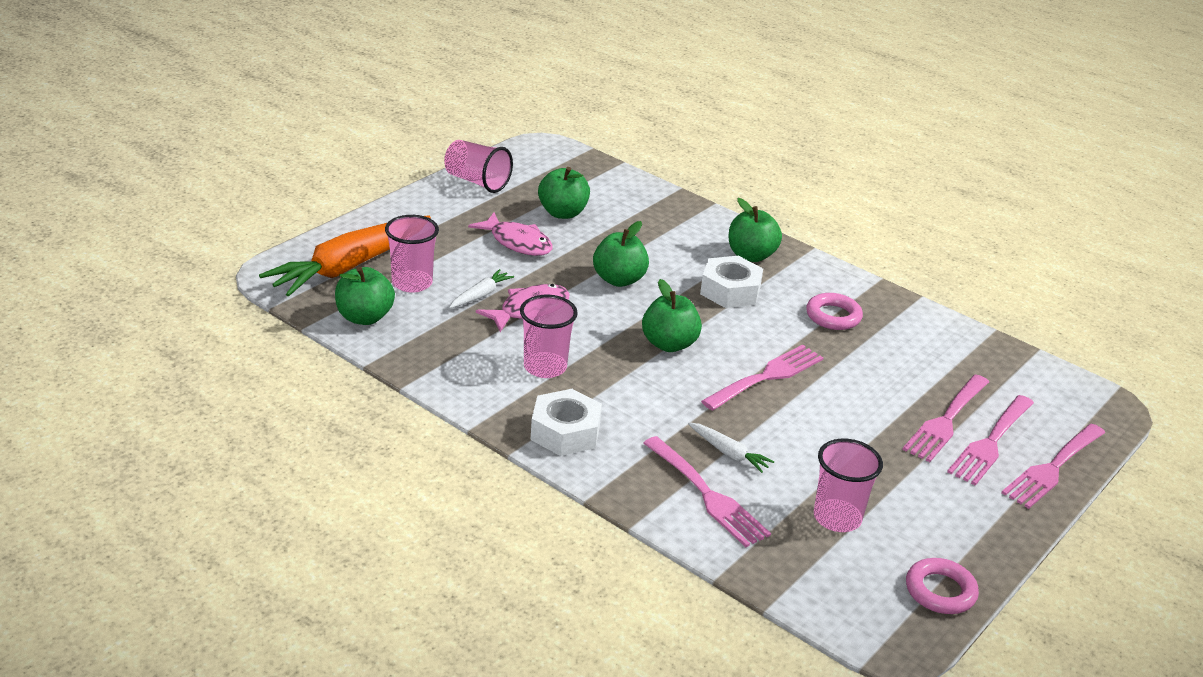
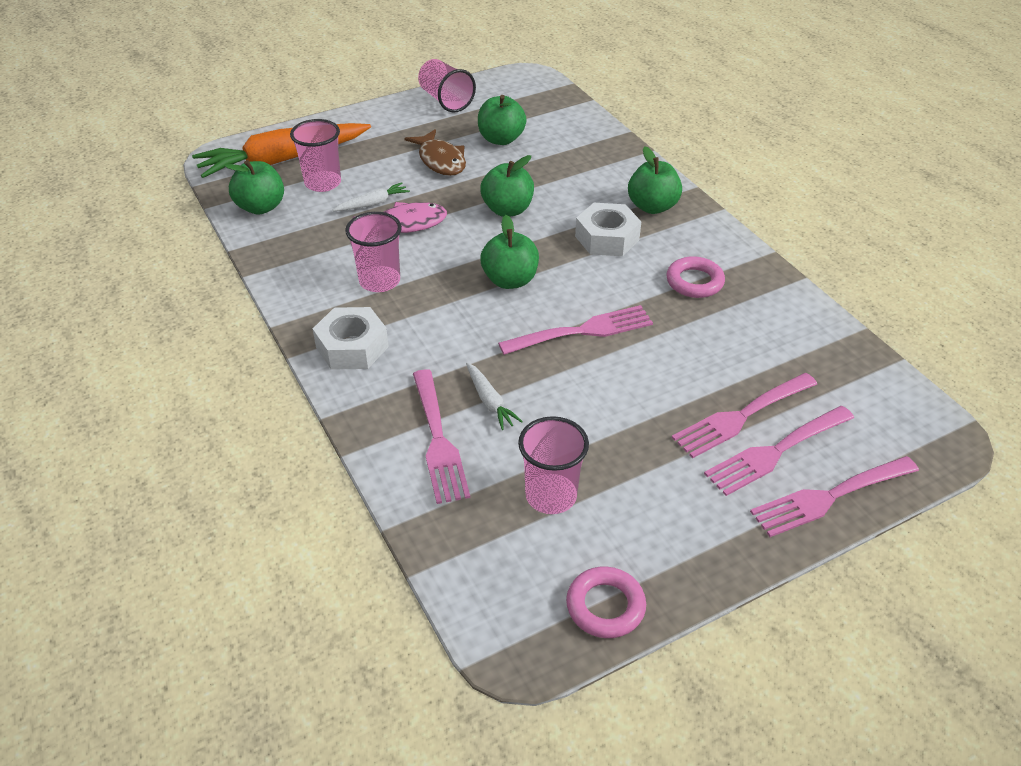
camera: 25 degrees right, 10 degrees up
pink fish [468,212,553,256] -> brown fish [404,129,466,176]

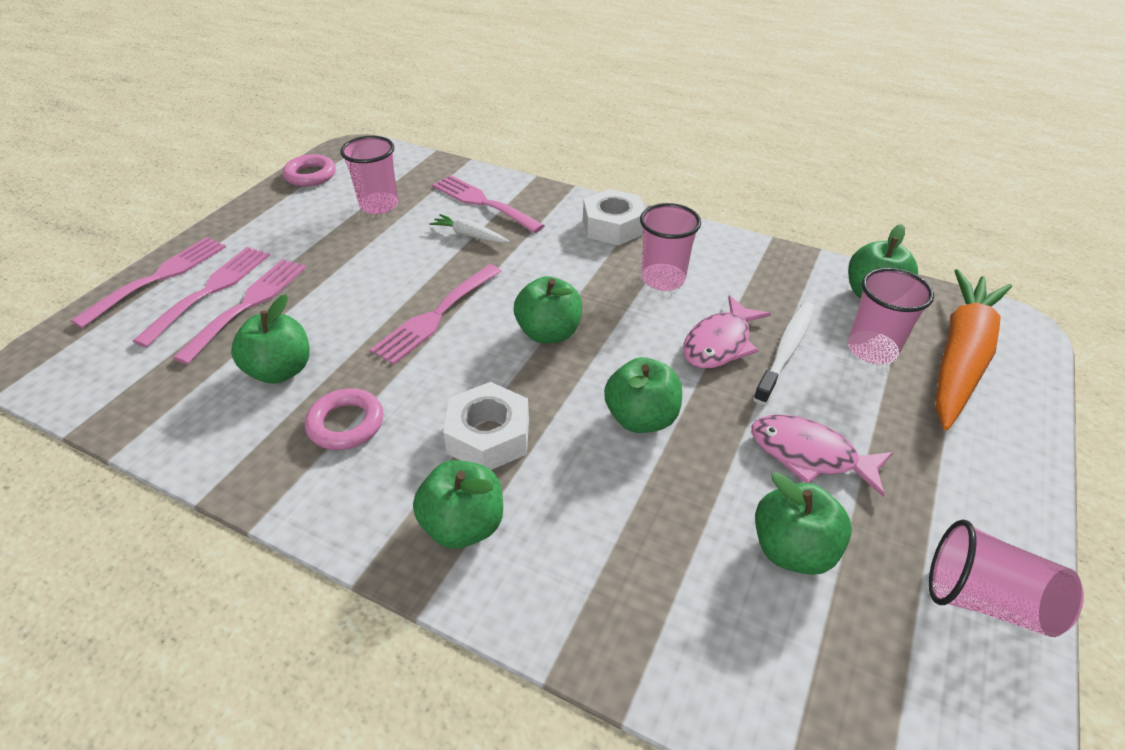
camera: 145 degrees right, 0 degrees up
white carrot [333,182,410,211] -> white toothbrush [753,302,815,405]
brown fish [404,129,466,176] -> pink fish [751,414,893,497]
none -> green apple [231,294,310,384]

